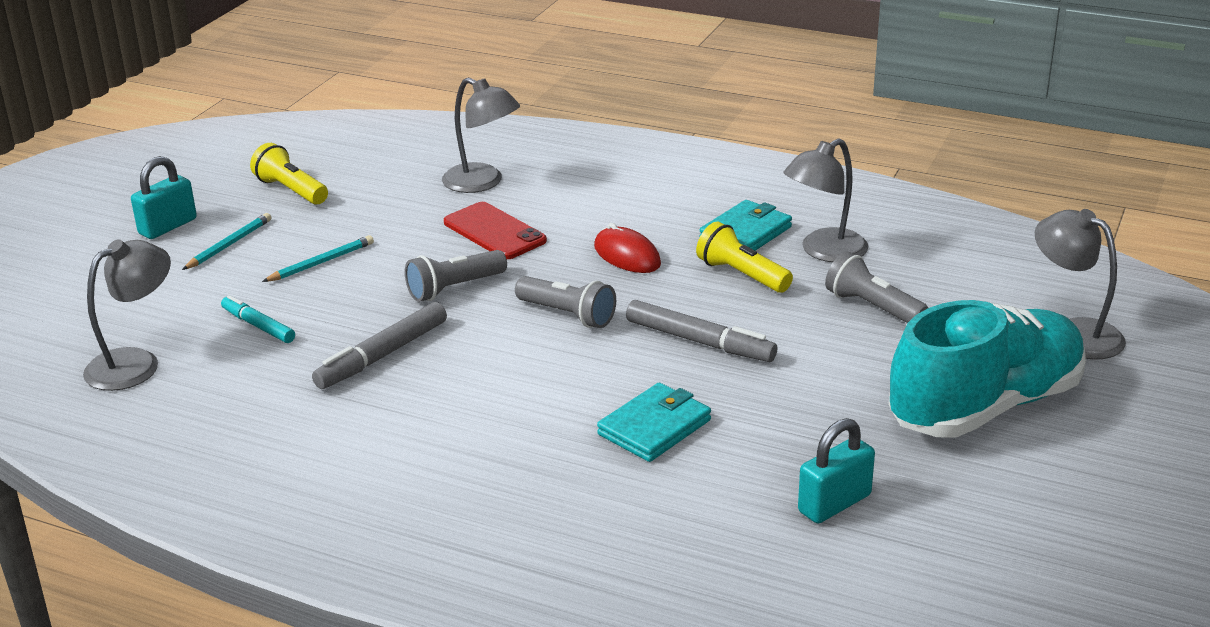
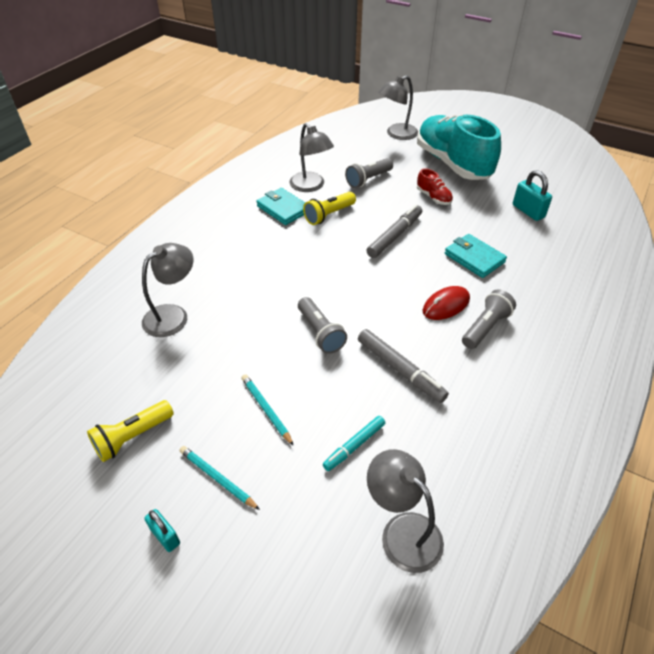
camera: 85 degrees left, 15 degrees up
turquoise padlock [131,156,197,239] -> turquoise padlock [144,509,180,552], size x0.63
red phone [444,202,547,259] -> none
grey flashlight [515,276,616,328] -> grey flashlight moved to [462,289,516,349]
red mouse [594,223,661,273] -> red mouse moved to [423,286,470,320]
none -> red shoe [417,168,453,205]

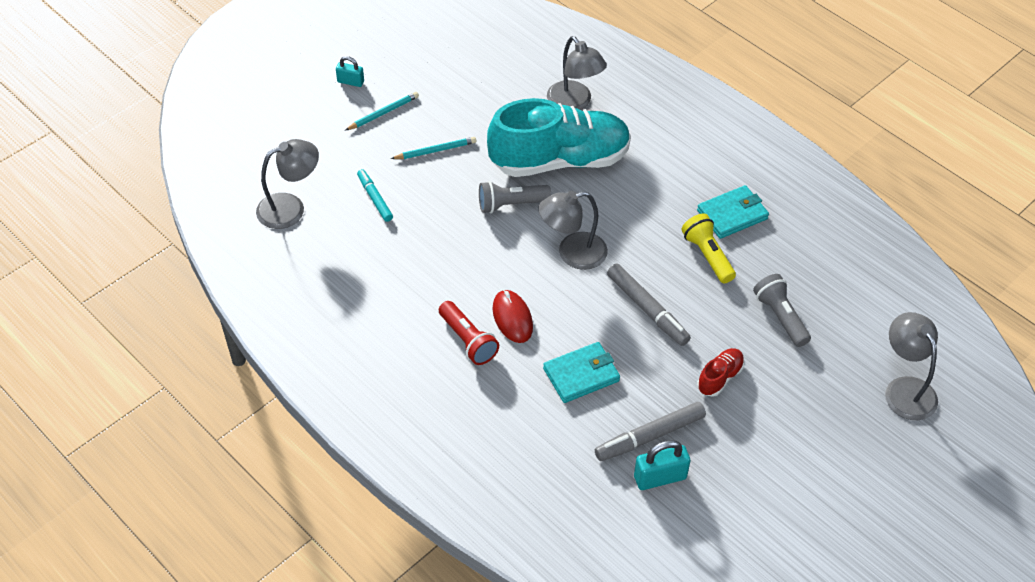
camera: 105 degrees right, 5 degrees up
yellow flashlight [87,400,174,462] -> none
turquoise padlock [144,509,180,552] -> turquoise padlock turned 45 degrees clockwise [336,56,364,87]
grey lamp [289,123,334,192] -> grey lamp moved to [539,191,608,270]
grey marker [358,329,449,403] -> grey marker moved to [595,402,706,461]
turquoise shoe [417,114,501,180] -> turquoise shoe moved to [487,98,631,177]
red shoe [417,168,453,205] -> red shoe turned 150 degrees clockwise [697,348,745,397]
grey flashlight [462,289,516,349] -> red flashlight [439,301,499,365]

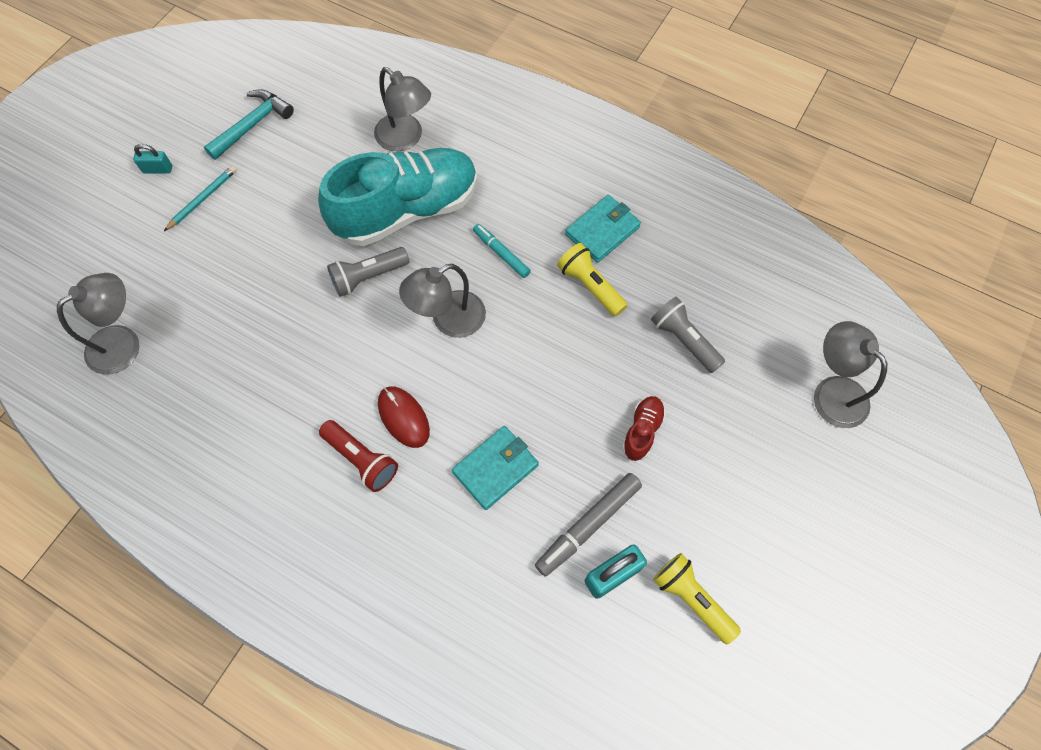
camera: 15 degrees left, 15 degrees up
turquoise marker [357,169,393,222] -> turquoise marker moved to [473,224,531,278]
turquoise pencil [391,137,476,159] -> none
grey marker [607,264,691,346] -> none
none -> turquoise hammer [204,89,294,160]
none -> yellow flashlight [653,553,741,644]

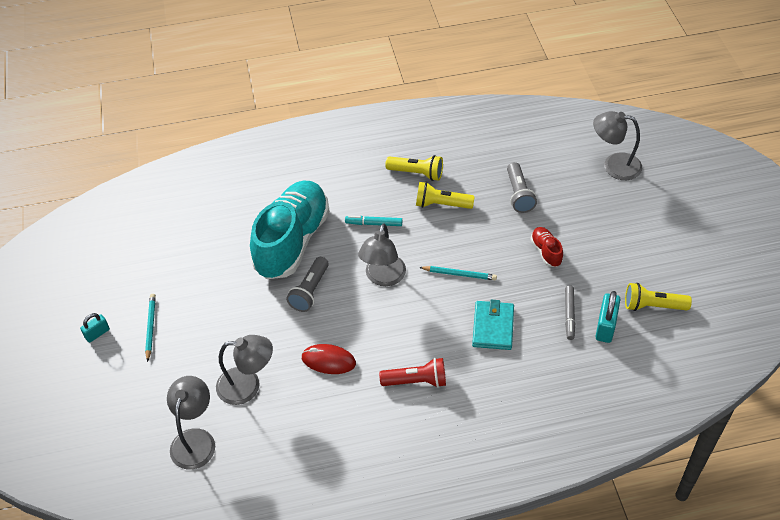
camera: 40 degrees left, 15 degrees down
turquoise hammer [204,89,294,160] -> none
grey lamp [374,67,431,151] -> grey lamp moved to [216,335,273,405]
red mouse [378,386,430,448] -> red mouse moved to [302,344,356,374]
grey marker [535,473,642,577] -> grey marker [565,285,575,340], size x0.65
turquoise wallet [565,195,641,263] -> yellow flashlight [385,155,443,181]
grey flashlight [651,297,725,373] -> grey flashlight turned 105 degrees counterclockwise [507,162,537,213]
none -> turquoise pencil [419,266,497,280]

